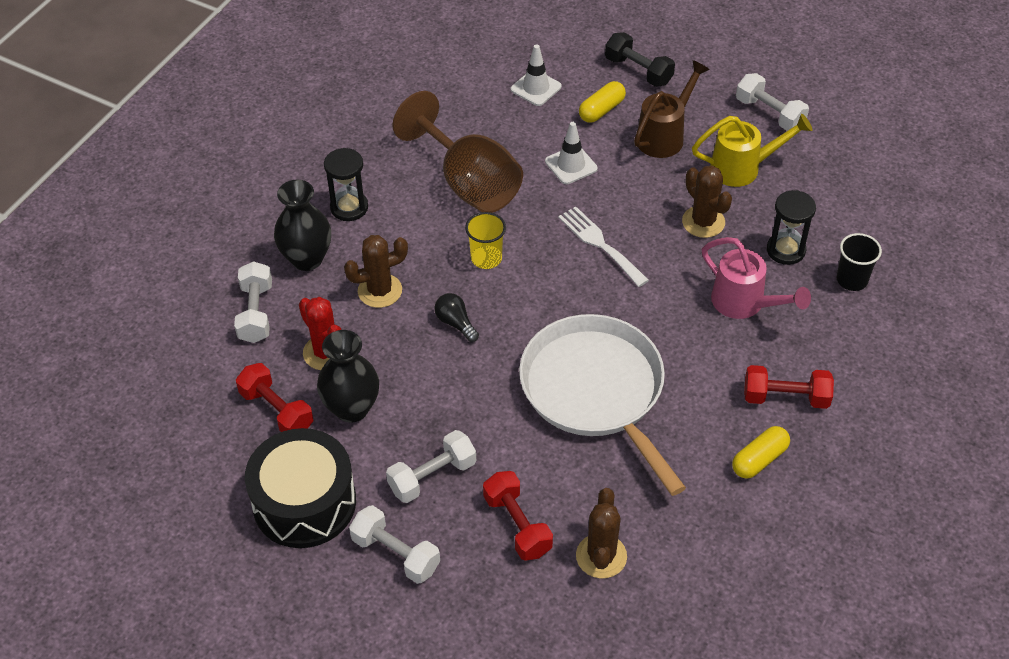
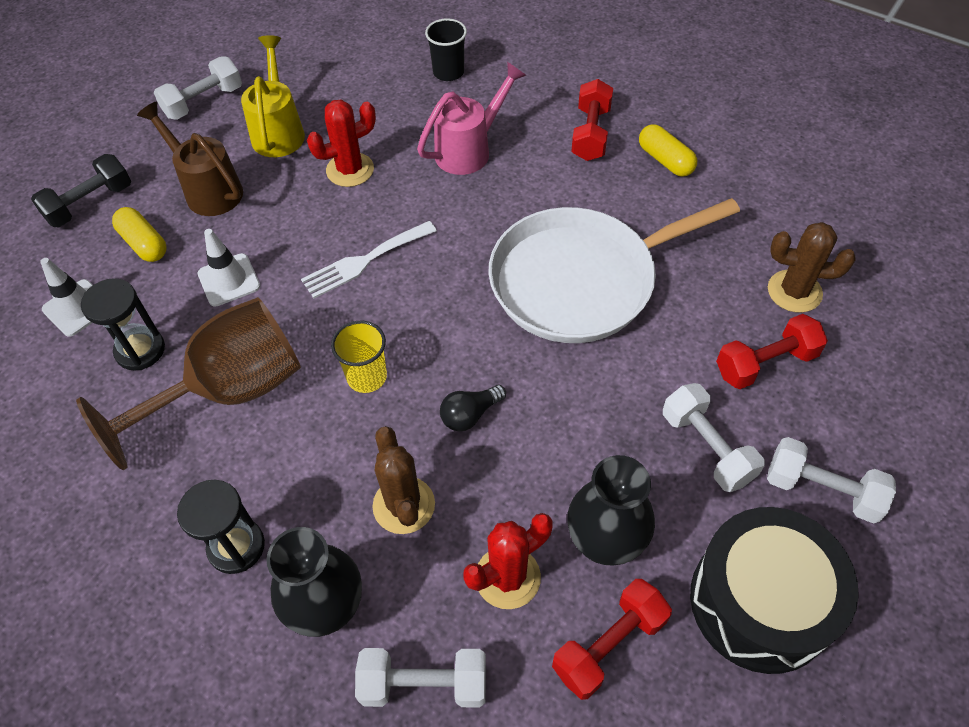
camera: 85 degrees left, 5 degrees up
white dumbbell [349,505,440,584] -> white dumbbell turned 75 degrees clockwise [767,437,896,523]
brown cactus [682,165,732,238] -> red cactus [307,100,376,187]
black hourglass [767,190,816,265] -> black hourglass moved to [81,278,165,371]

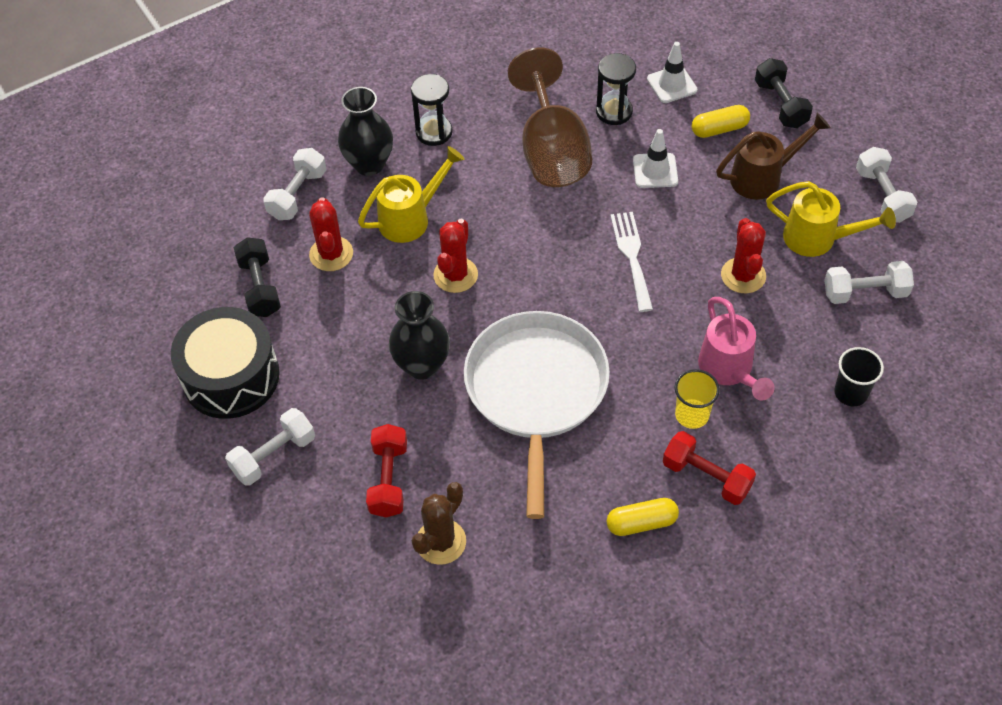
camera: 115 degrees right, 0 degrees up
yellow cup [331,321,387,393] -> yellow cup moved to [675,369,720,429]
brown cactus [372,426,435,534] -> yellow watering can [358,146,464,243]
black light bulb [440,385,506,431] -> red cactus [433,219,478,293]
red dumbbell [552,579,672,700] -> black dumbbell [234,237,281,317]
black vase [567,455,655,566] -> black vase moved to [389,291,450,380]
white dumbbell [663,383,765,492] -> white dumbbell moved to [824,261,914,304]

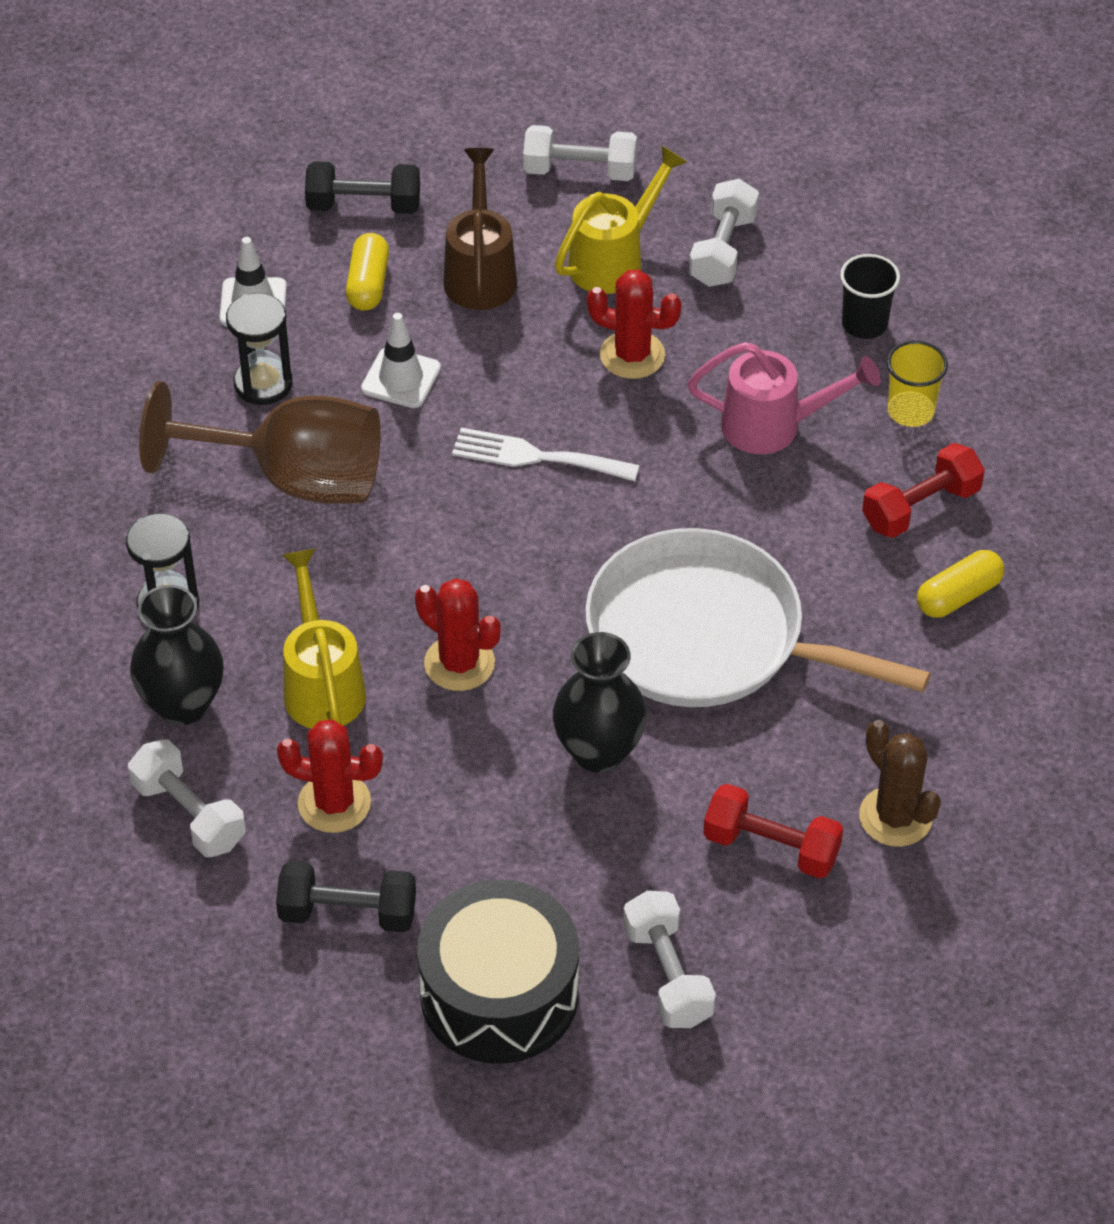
camera: 70 degrees left, 5 degrees down
yellow capsule [606,498,679,536] -> yellow capsule turned 45 degrees clockwise [917,550,1004,618]
yellow cup [675,369,720,429] -> yellow cup moved to [887,340,948,427]

